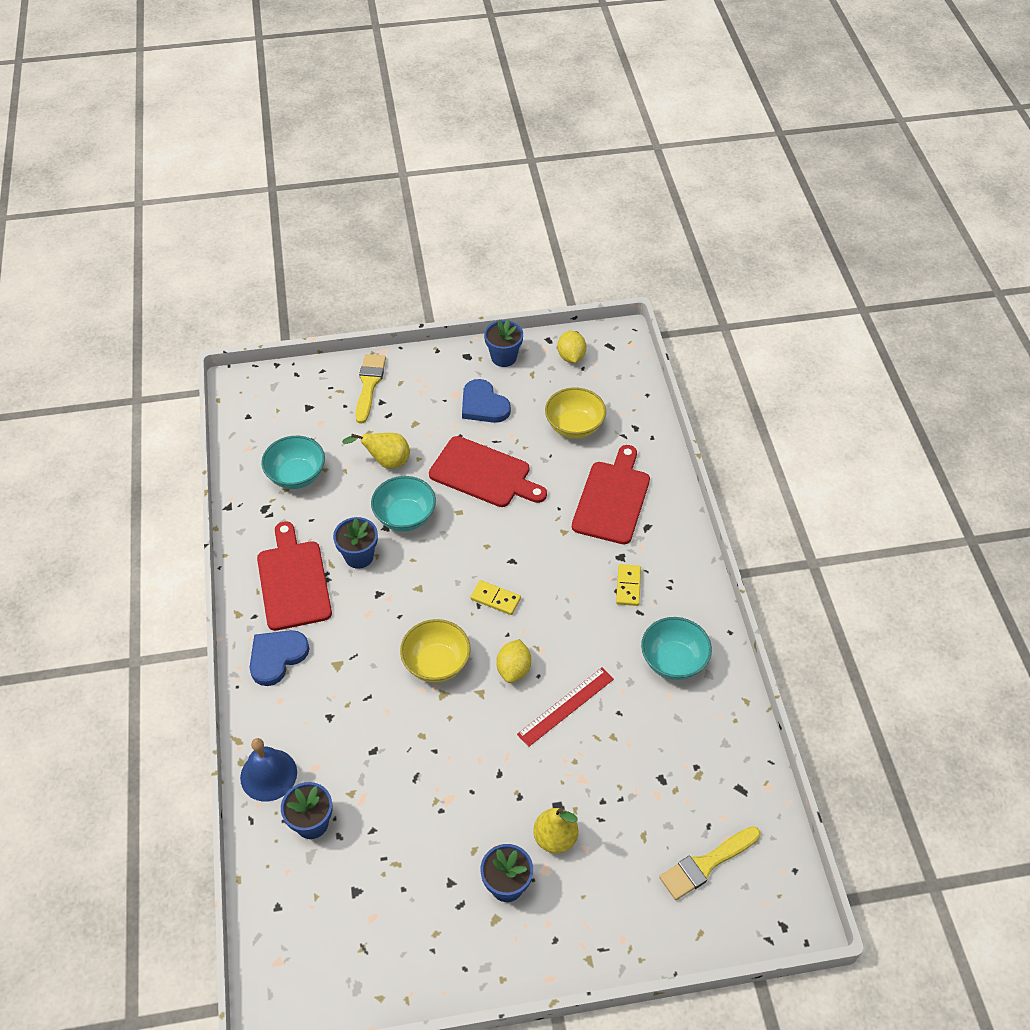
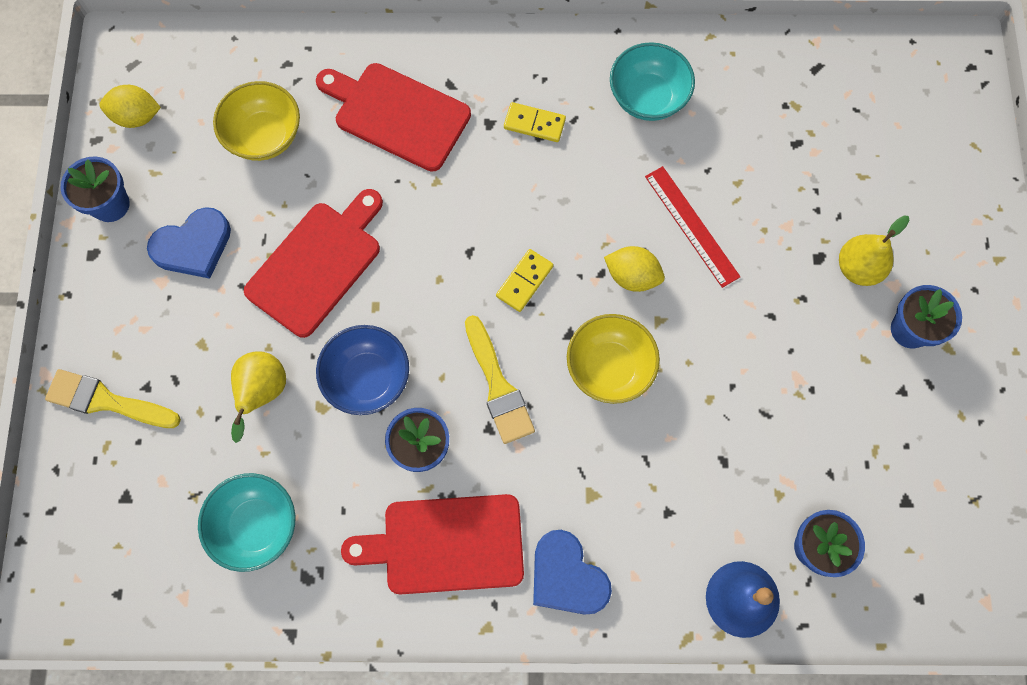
camera: 80 degrees left, 20 degrees up
turquoise bowl [371,476,436,532] -> blue bowl [316,325,409,415]
yellow brush [659,826,760,900] -> yellow brush moved to [465,315,535,444]

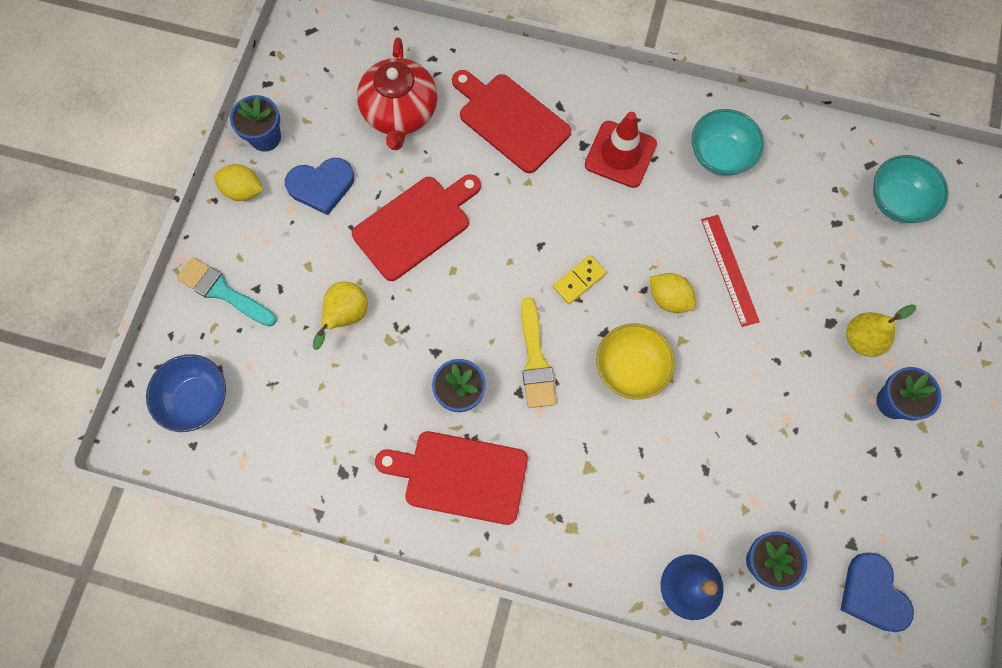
camera: 15 degrees right, 0 degrees up
yellow brush [45,369,181,428] -> turquoise brush [177,257,277,327]
yellow lemon [100,85,161,128] -> yellow lemon moved to [214,164,263,201]
turquoise bowl [198,473,296,572] -> turquoise bowl moved to [873,155,949,223]
yellow bowl [213,81,300,161] -> red teapot [357,37,438,150]
blue bowl [316,325,409,415] -> blue bowl moved to [146,354,226,432]
yellow domino [504,102,566,142] -> red traffic cone [585,112,657,188]
blue heart [533,530,612,615] -> blue heart moved to [841,552,914,632]

